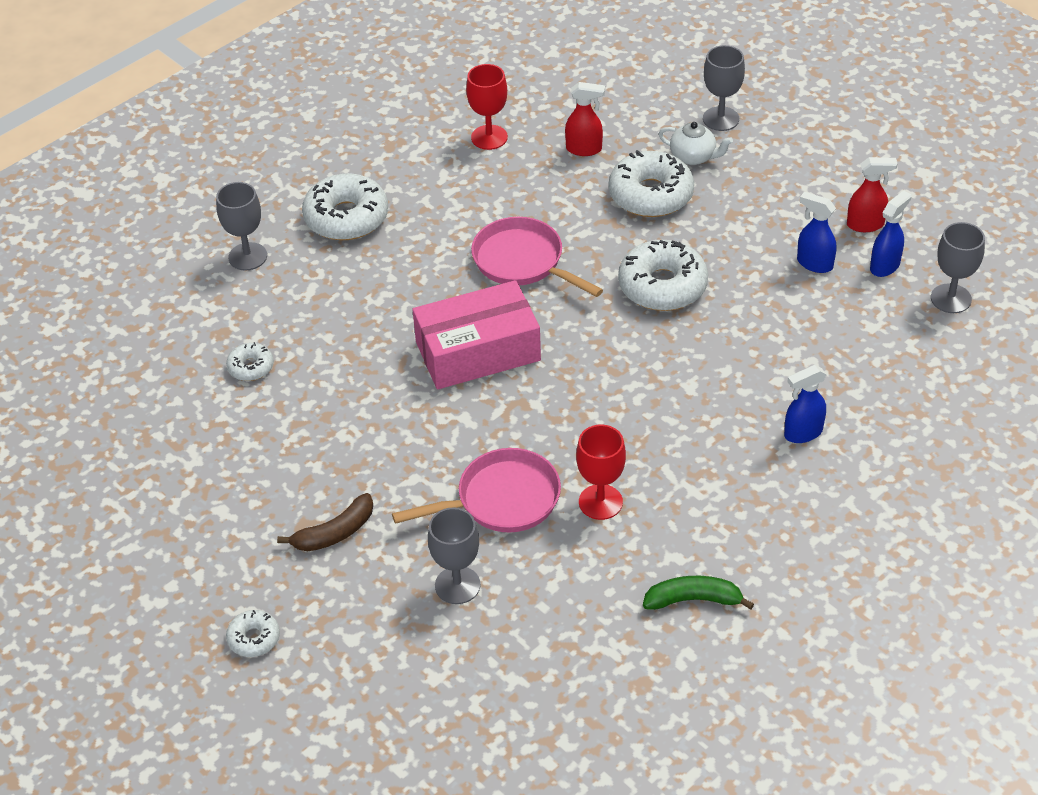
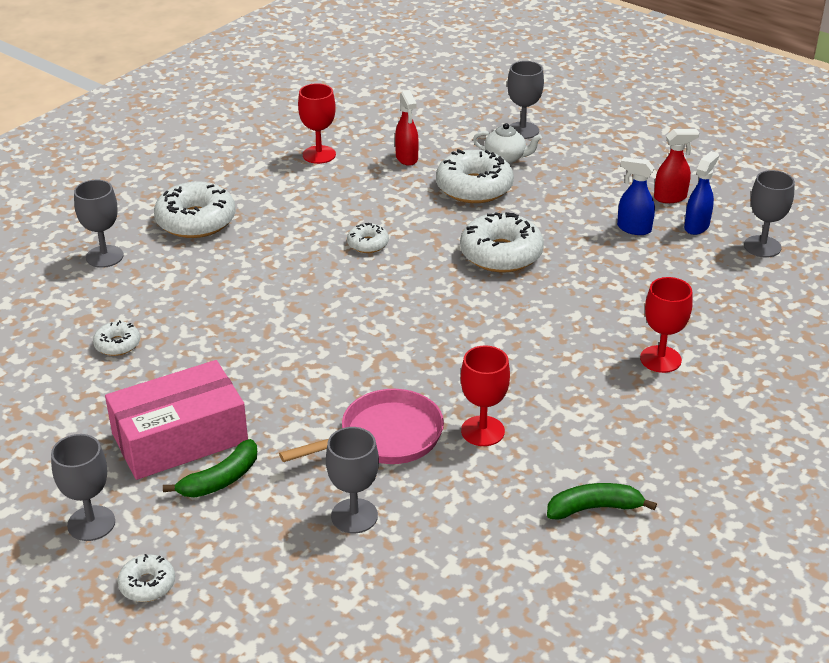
camera: 10 degrees left, 10 degrees down
brown banana [277,493,373,551] -> green banana [163,439,257,498]
pink box [412,280,541,389] -> pink box moved to [105,360,248,480]
pink pan [471,217,603,297] -> white donut [347,223,389,253]
red spray bottle [565,82,605,156] -> red spray bottle turned 75 degrees clockwise [395,90,419,166]
blue spray bottle [784,365,827,443] -> red goblet [640,277,693,373]
none -> grey goblet [51,434,115,541]

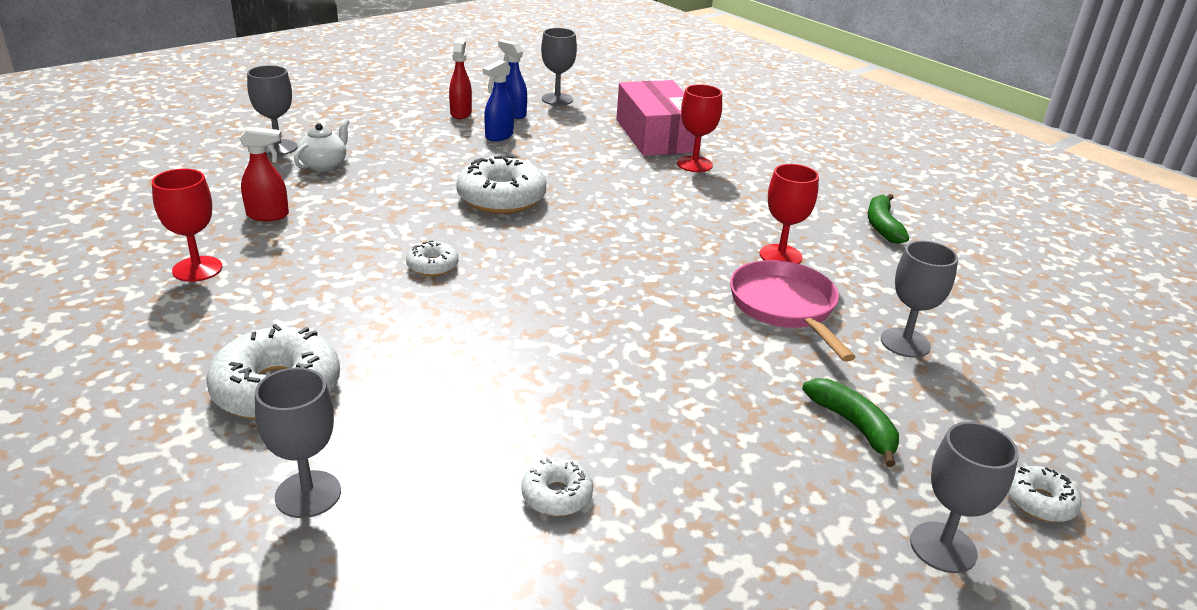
camera: 80 degrees left, 5 degrees down
pink box [105,360,248,480] -> pink box moved to [616,80,701,156]
white donut [436,149,514,203] -> none

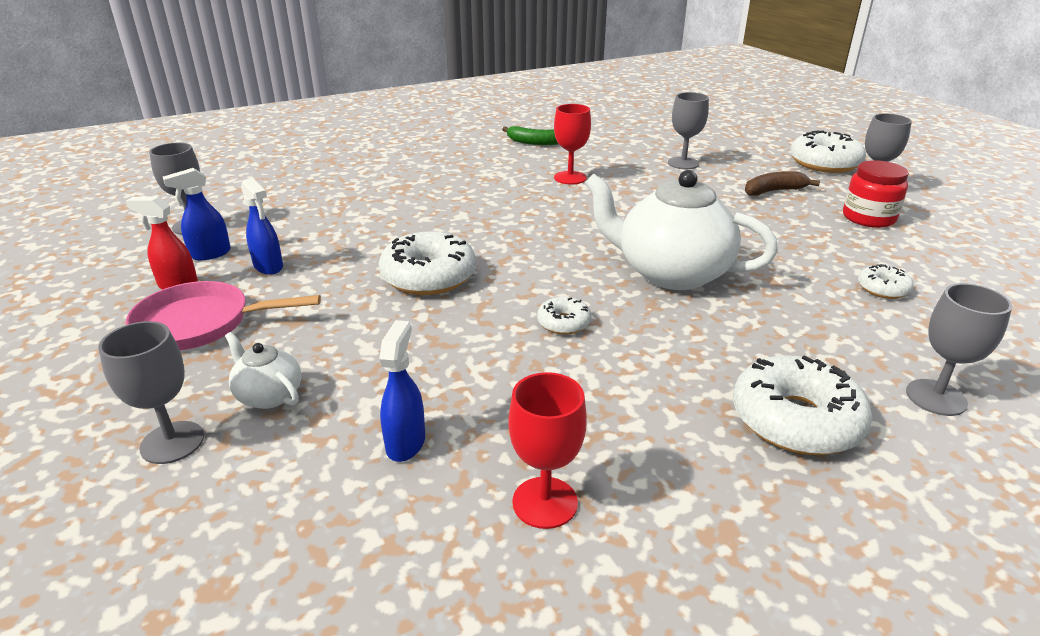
camera: 75 degrees left, 0 degrees up
red spray bottle [239,126,289,221] -> blue spray bottle [379,320,425,462]
pink box [616,80,701,156] -> none
red goblet [677,84,722,172] -> none
pink pan [730,260,855,362] -> pink pan moved to [126,281,321,350]
green banana [802,378,899,467] -> brown banana [745,171,820,196]
white donut [1008,466,1082,522] -> white donut [790,130,866,173], size x1.97
none -> white teapot [584,170,778,290]
none -> red jar [843,160,909,228]

